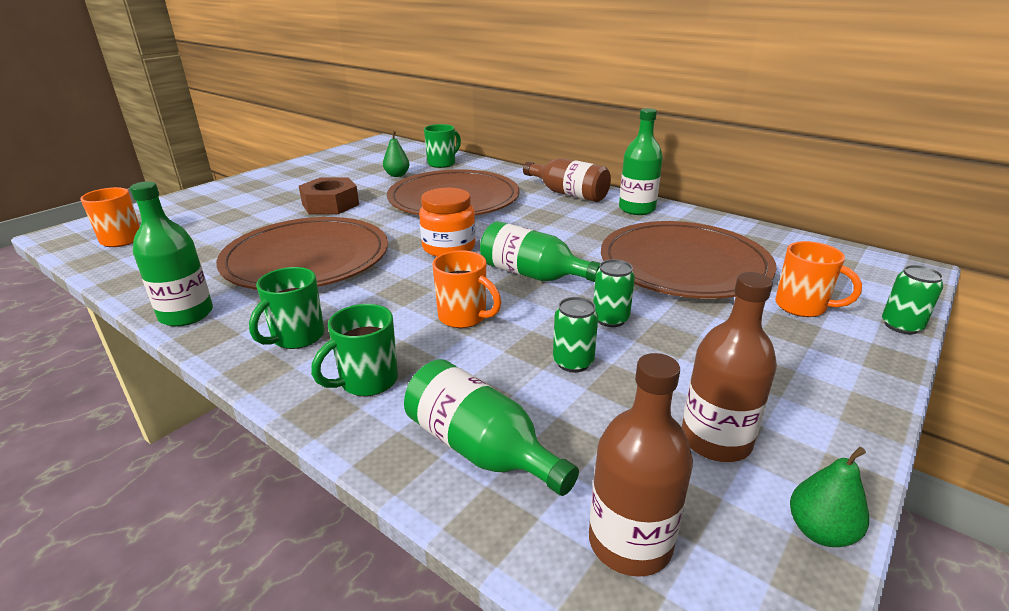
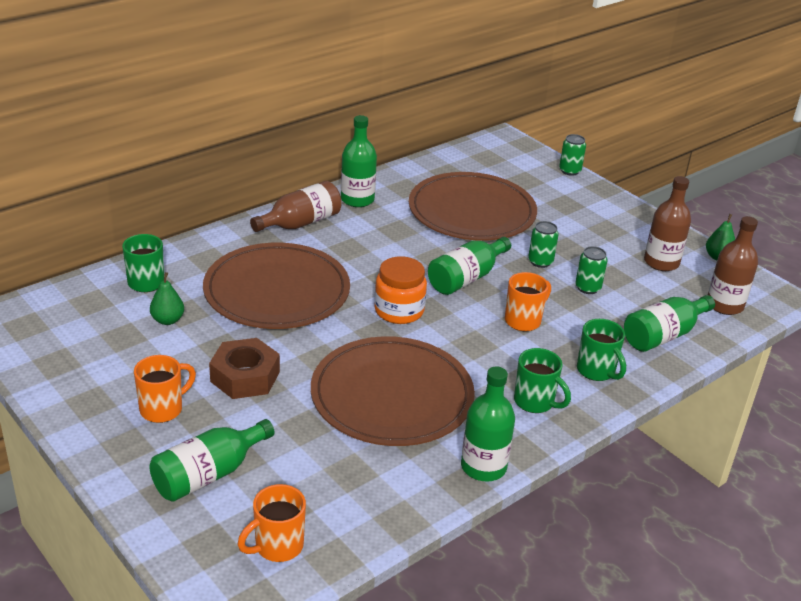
camera: 80 degrees left, 5 degrees up
orange mug [775,241,862,317] -> orange mug moved to [134,355,196,423]
none -> green bottle [149,419,275,502]

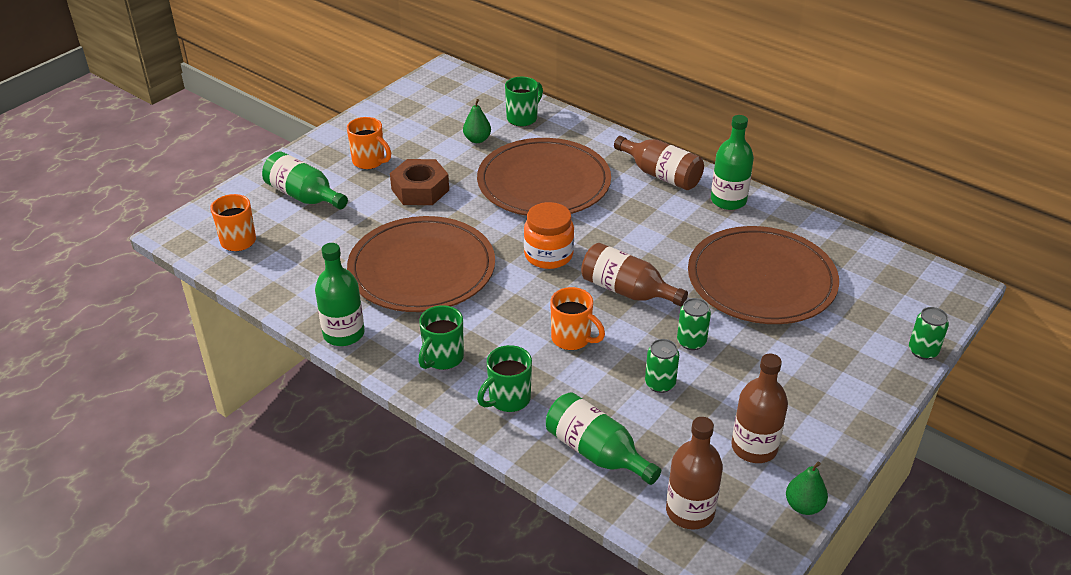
camera: 80 degrees right, 5 degrees up
green bottle [428,237,511,295] -> brown bottle [581,243,688,307]

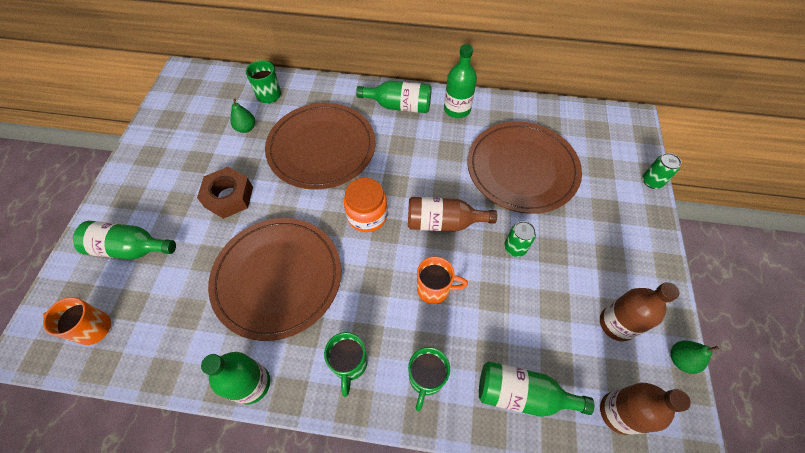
camera: 30 degrees left, 20 degrees up
orange mug [347,117,391,169] -> none
brown bottle [614,136,704,190] -> green bottle [356,81,432,113]
green can [645,339,679,393] -> none

